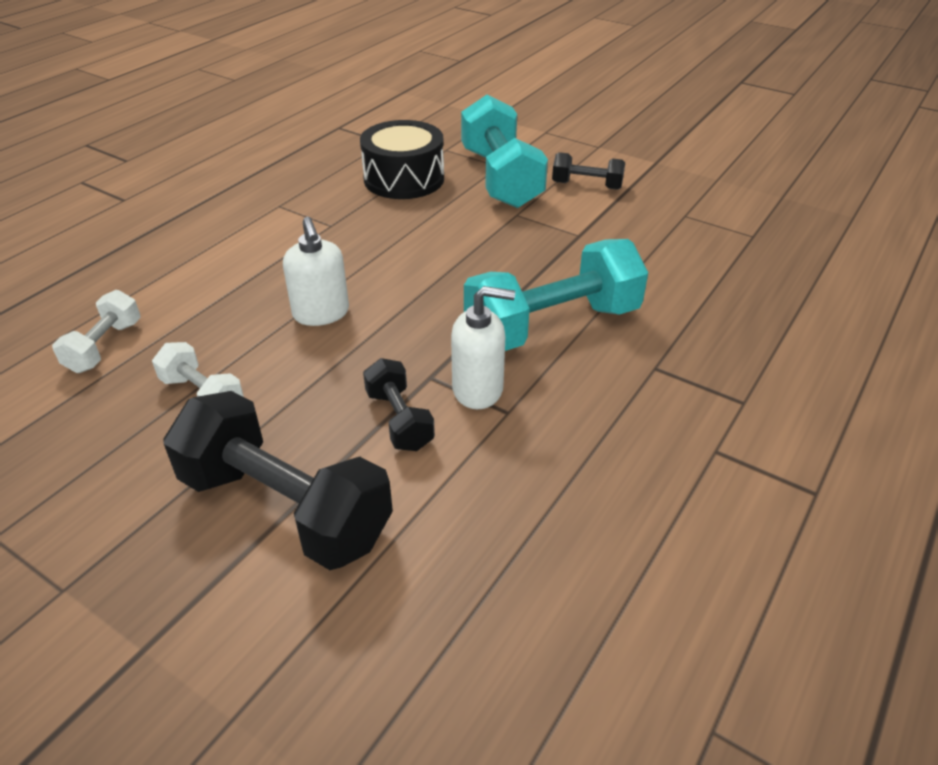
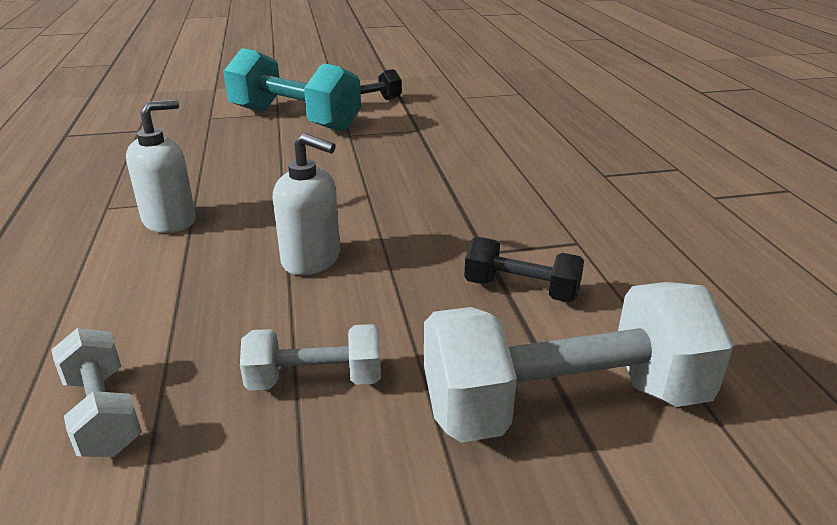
camera: 45 degrees left, 10 degrees down
black dumbbell [164,391,393,570] -> white dumbbell [424,282,734,443]
black drum [360,120,444,199] -> none
white soap dispenser [451,286,515,409] -> white soap dispenser moved to [126,100,196,233]
turquoise dumbbell [464,239,648,351] -> none

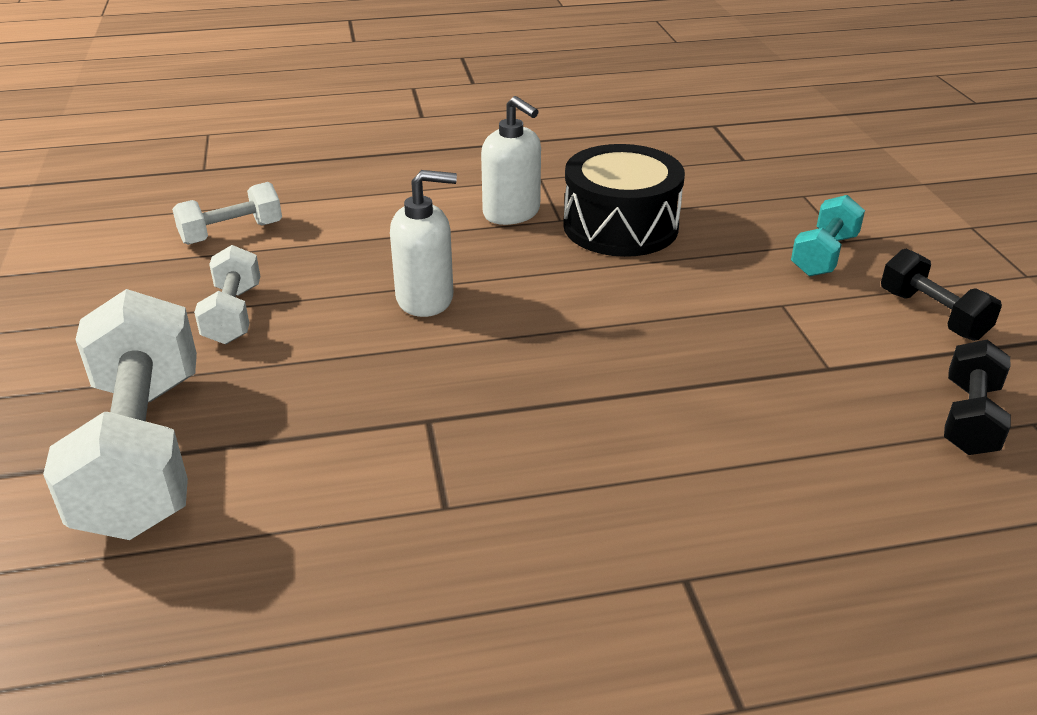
camera: 90 degrees right, 5 degrees up
turquoise dumbbell [223,48,361,131] -> turquoise dumbbell [791,195,865,277], size x0.51
white soap dispenser [273,133,340,275] -> white soap dispenser turned 120 degrees counterclockwise [390,170,457,317]
black dumbbell [464,237,584,302] -> black dumbbell moved to [944,340,1011,455]
none -> black drum [563,144,685,257]

